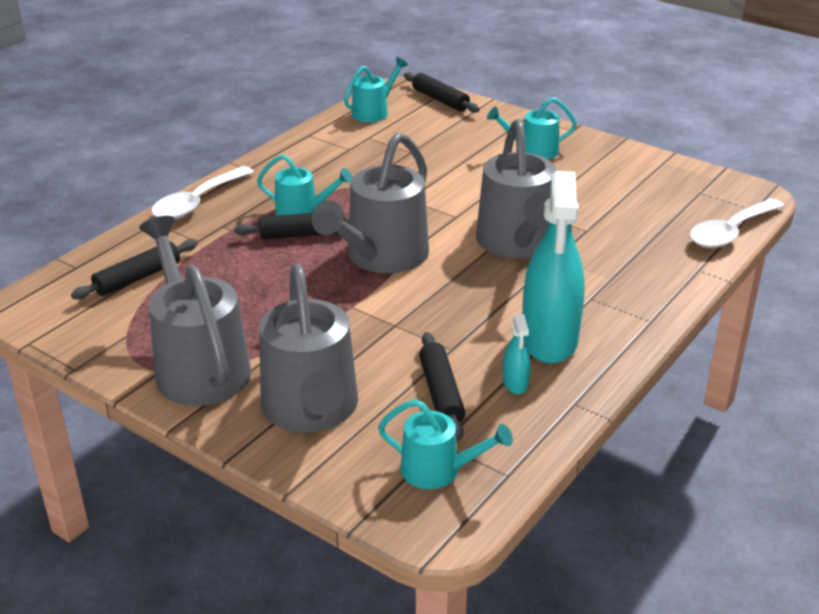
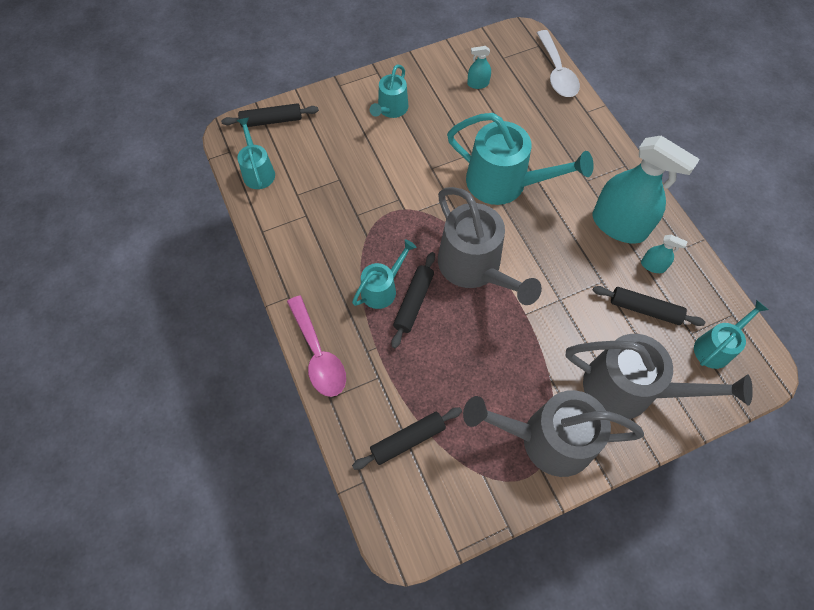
camera: 60 degrees left, 30 degrees up
black rolling pin [71,239,198,299] -> black rolling pin turned 75 degrees clockwise [352,407,462,470]
white spoon [151,166,254,219] -> pink spoon [287,295,346,397]
grey watering can [476,119,556,258] -> turquoise watering can [447,113,594,205]
none -> turquoise spray bottle [467,46,491,89]

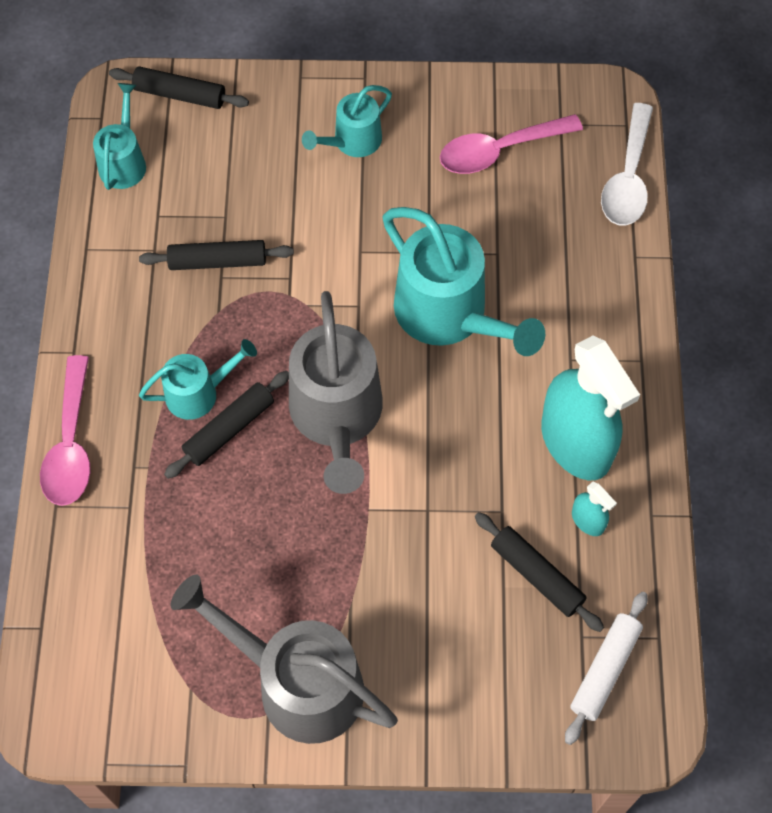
camera: 25 degrees right, 0 degrees up
black rolling pin [352,407,462,470] -> black rolling pin moved to [139,240,294,270]
turquoise spray bottle [467,46,491,89] -> pink spoon [440,114,583,174]
grey watering can [566,334,753,419] -> none
turquoise watering can [694,300,768,369] -> white rolling pin [565,592,648,745]

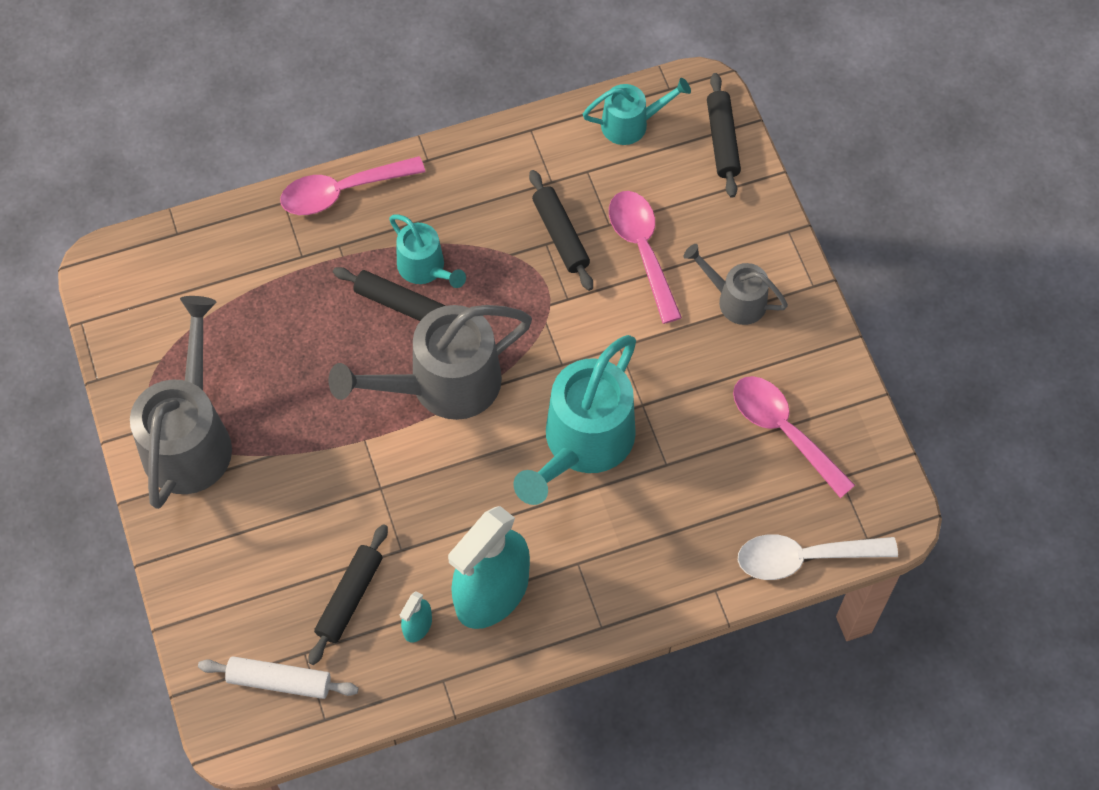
camera: 70 degrees right, 0 degrees up
turquoise watering can [302,85,392,157] -> grey watering can [684,244,788,325]
none -> pink spoon [609,191,682,324]

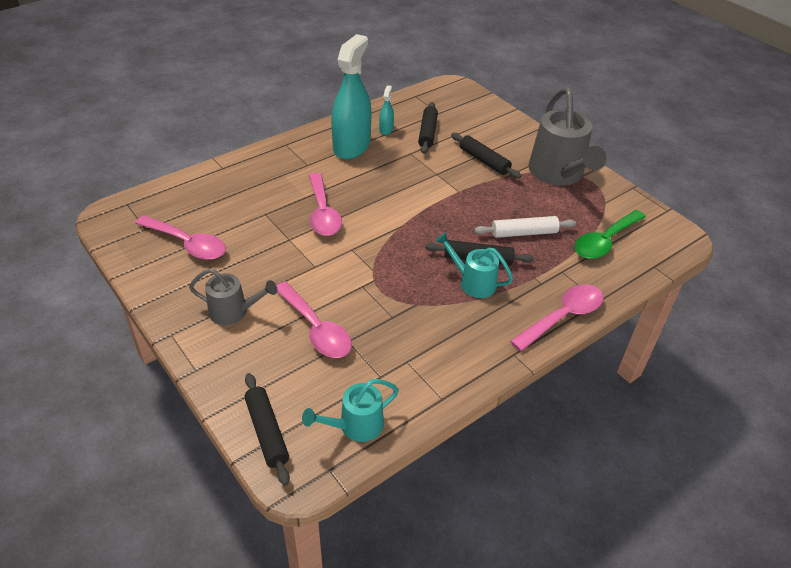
camera: 160 degrees right, 20 degrees down
white rolling pin [198,656,358,699] -> white rolling pin moved to [474,216,576,238]
grey watering can [329,305,532,420] -> none
turquoise watering can [513,335,636,505] -> pink spoon [309,173,342,236]
black rolling pin [529,170,593,291] -> black rolling pin moved to [451,133,521,179]
white spoon [738,534,898,580] -> none
none -> green spoon [575,210,646,259]

